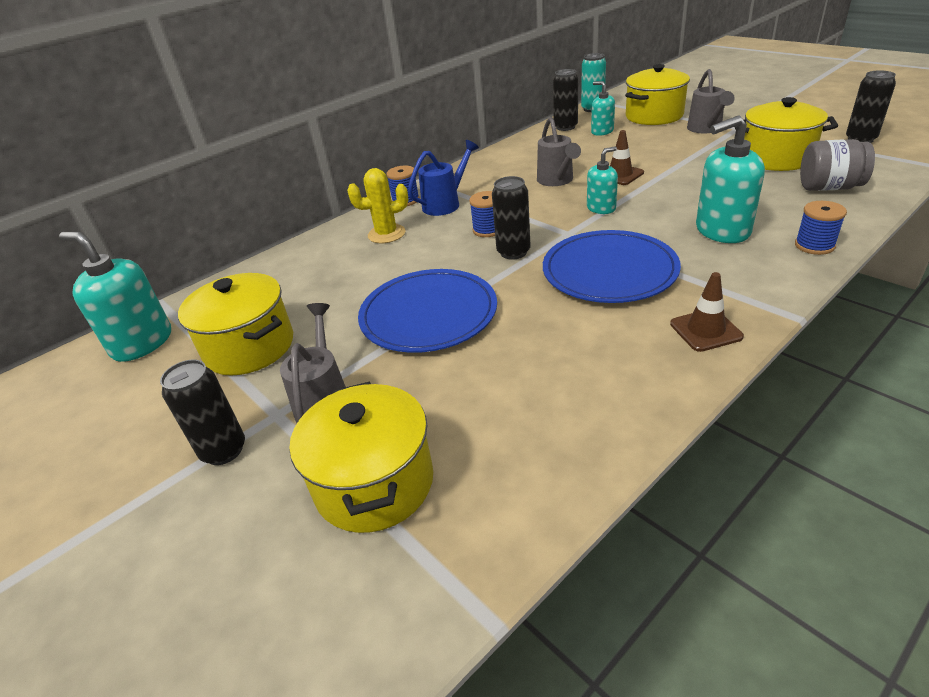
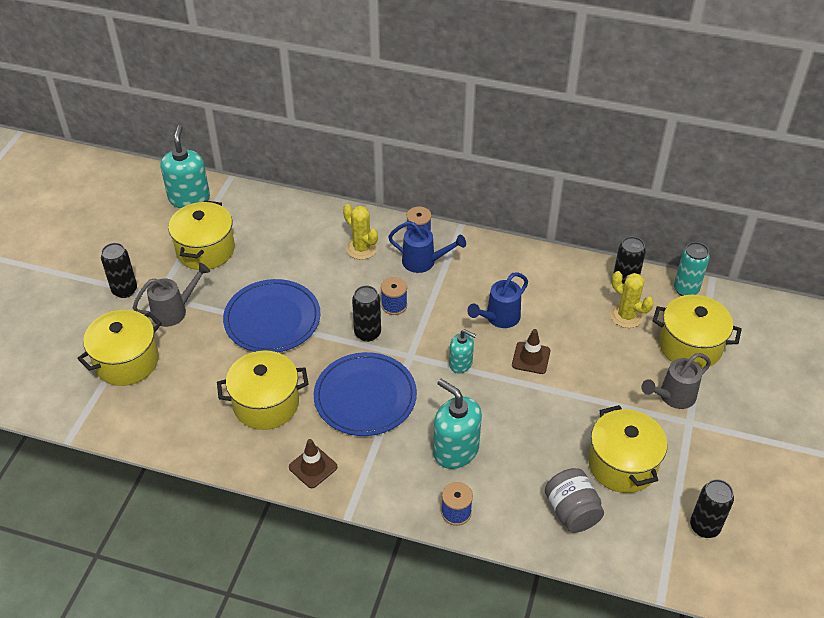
camera: 55 degrees right, 10 degrees up
grey watering can [537,117,581,186] -> blue watering can [467,272,528,328]
turquoise soap dispenser [591,81,615,136] -> yellow cactus [610,271,654,328]
none -> yellow pot [217,350,308,430]

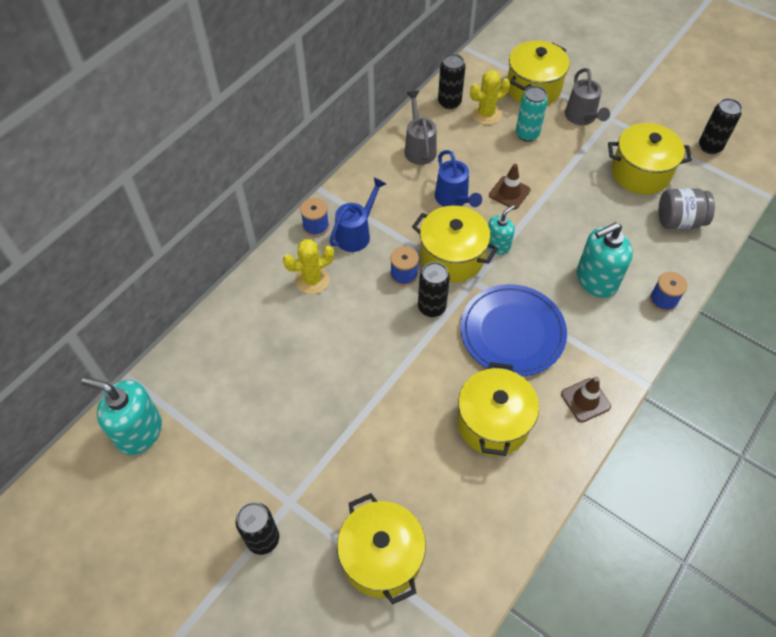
camera: 70 degrees left, 10 degrees up
grey watering can [133,263,210,327] -> grey watering can moved to [404,91,437,165]
yellow pot [168,200,235,270] -> yellow pot moved to [412,206,498,283]
blue plate [223,279,321,352] -> none
turquoise can [674,242,710,296] -> turquoise can moved to [516,86,548,142]

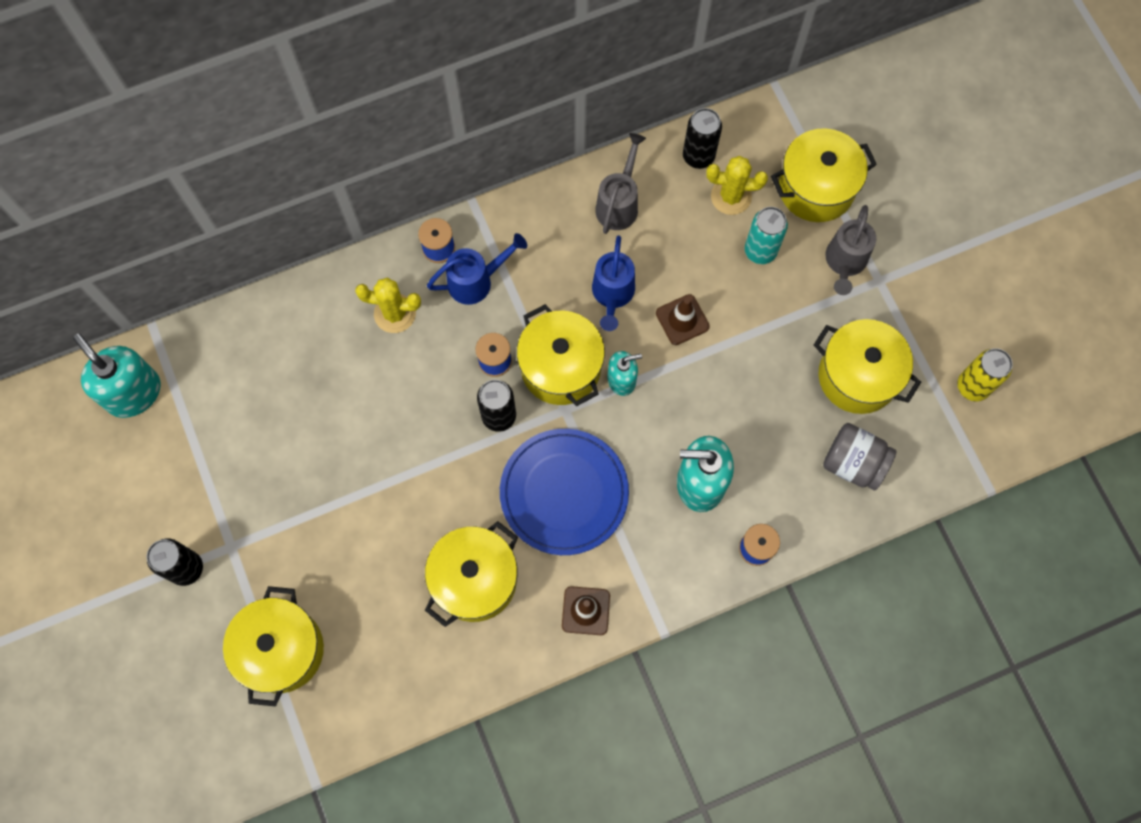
camera: 30 degrees right, 15 degrees up
black can [699,98,742,154] -> yellow can [957,348,1013,401]

